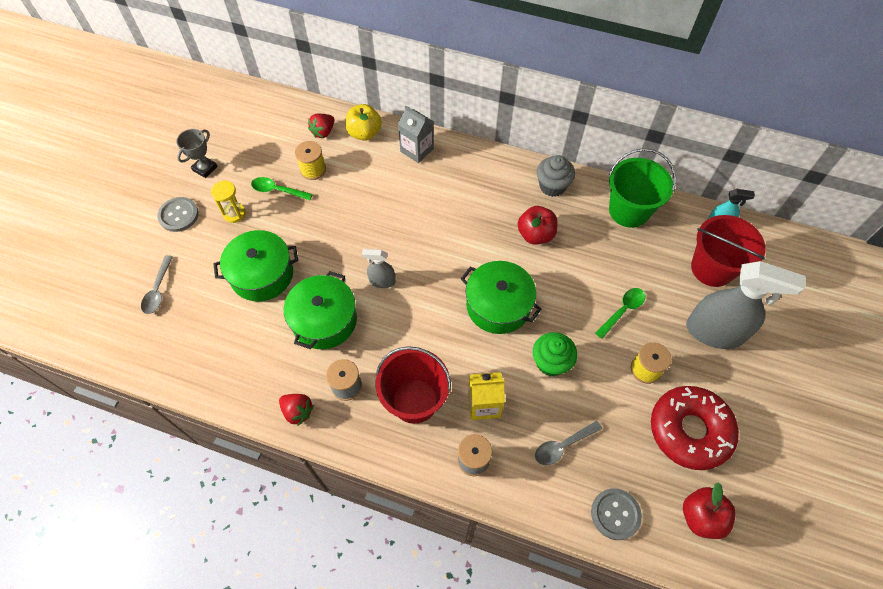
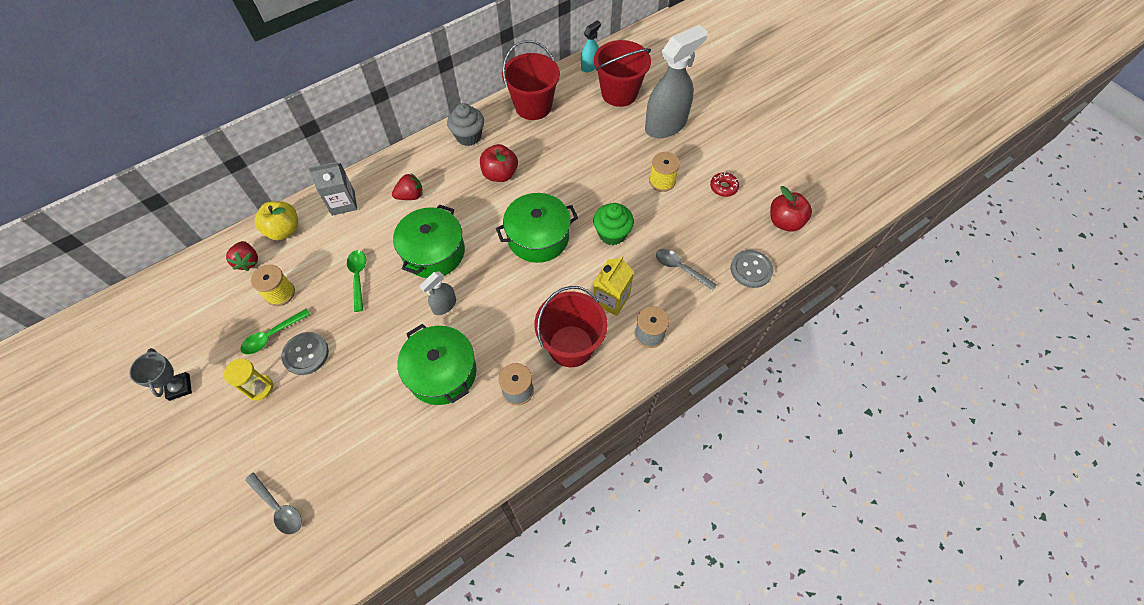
camera: 55 degrees left, 0 degrees up
grey button [157,197,199,232] -> grey button moved to [281,332,329,375]
green pot [213,230,298,302] -> green pot moved to [393,204,465,278]
red strawberry [279,394,314,426] -> red strawberry moved to [392,173,423,200]
grey spoon [535,421,602,465] -> grey spoon turned 120 degrees clockwise [656,249,717,291]
green spoon [595,288,645,339] -> green spoon moved to [347,250,366,312]
green bucket [609,148,676,228] -> red bucket [502,40,560,120]
red donut [651,386,739,470] -> red donut [710,172,739,197], size x0.41

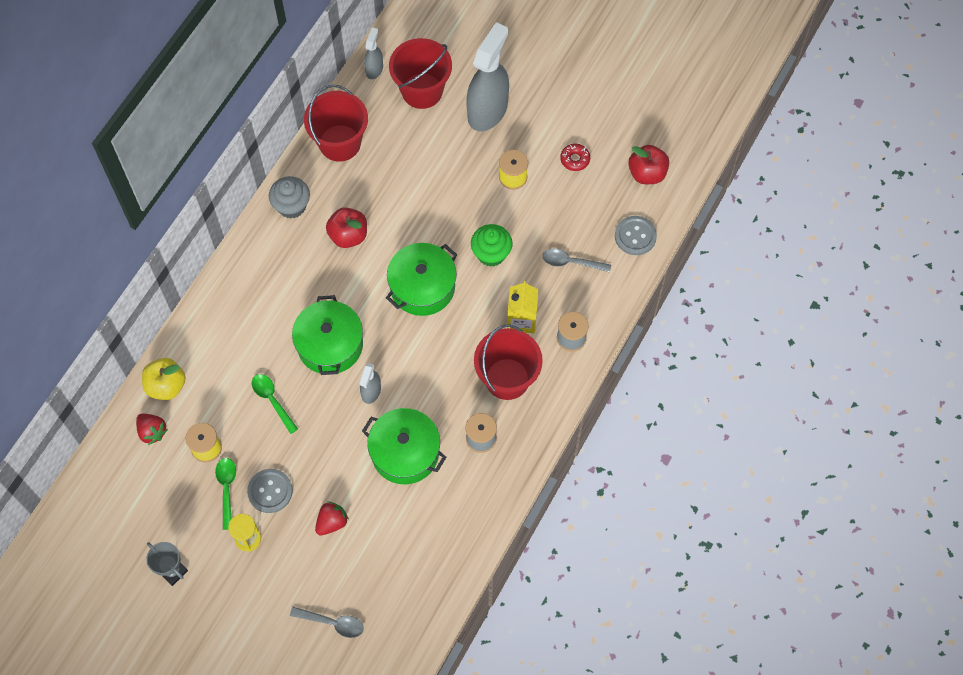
camera: 25 degrees left, 5 degrees up
green spoon [240,309,311,355] -> green spoon turned 150 degrees clockwise [215,458,236,530]
grey carton [309,162,357,216] -> none
red strawberry [392,173,423,200] -> red strawberry moved to [315,502,349,535]
turquoise spray bottle [581,20,601,73] -> grey spray bottle [364,27,383,79]

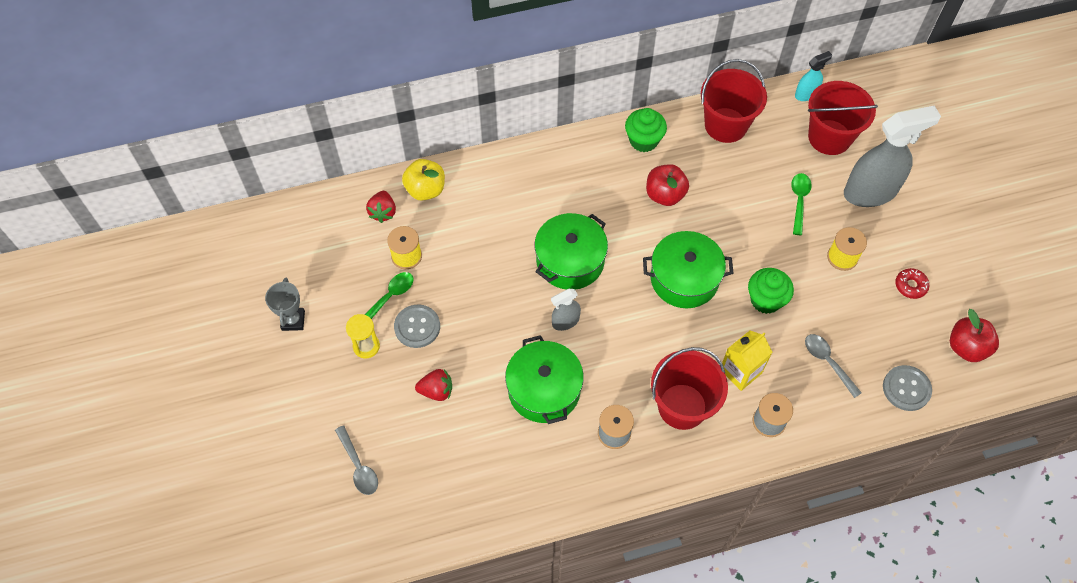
camera: 45 degrees right, 5 degrees down
green spoon [252,374,298,434] -> green spoon moved to [791,173,812,235]
grey cupcake [269,176,310,219] -> green cupcake [625,108,667,152]
grey spray bottle [364,27,383,79] -> turquoise spray bottle [795,51,832,101]

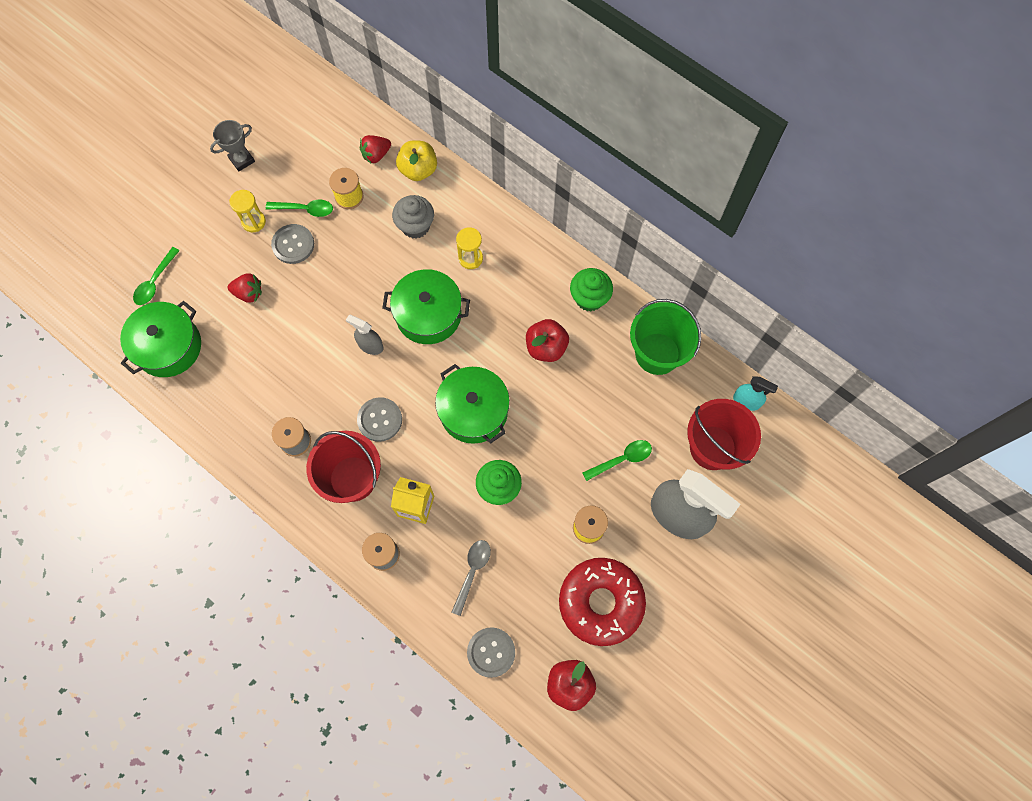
camera: 55 degrees right, 10 degrees up
grey spoon [335,426,378,495] -> green spoon [133,247,180,305]
red strawberry [415,369,452,401] -> red strawberry turned 45 degrees counterclockwise [228,274,262,303]
green pot [505,335,584,424] -> green pot moved to [120,301,201,377]
red bucket [701,59,767,143] -> green bucket [630,299,702,375]
red donut [895,268,929,299] -> red donut [559,558,646,646], size x2.46
none -> grey button [357,397,402,442]
none -> grey cupcake [392,195,434,239]
none -> yellow hourglass [456,227,483,269]

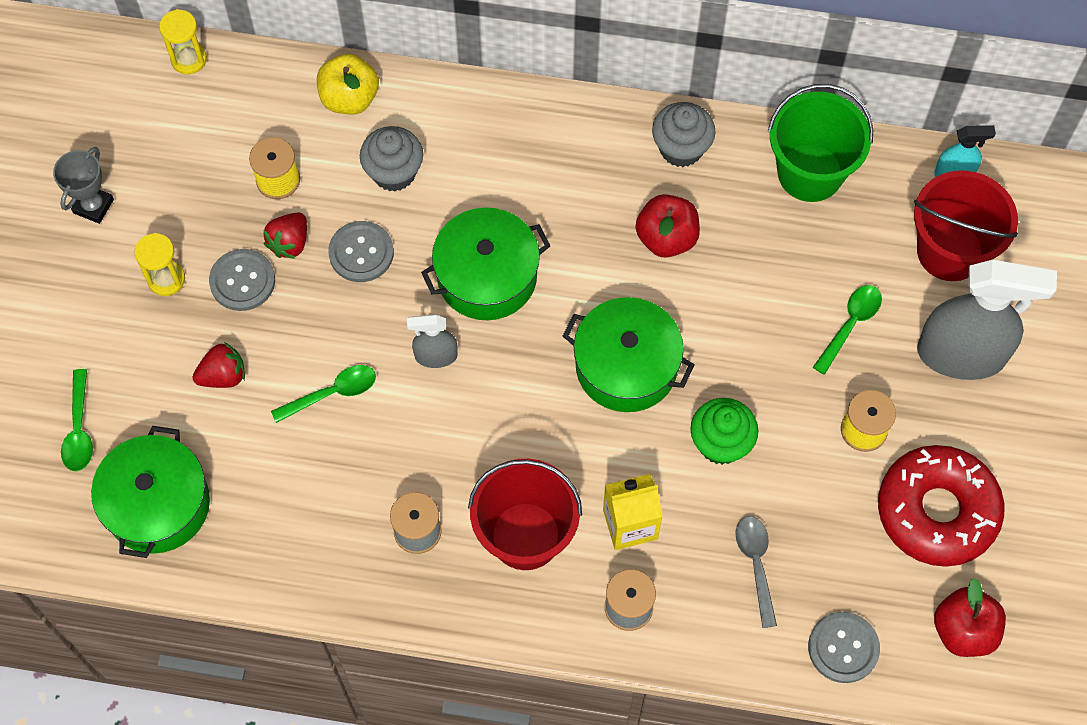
camera: 30 degrees left, 5 degrees down
green spoon [266,200,333,217] -> green spoon moved to [271,365,376,423]
grey button [357,397,402,442] -> grey button moved to [328,221,394,282]
red strawberry [360,135,391,163] -> red strawberry moved to [263,212,307,259]
yellow hourglass [456,227,483,269] -> yellow hourglass moved to [159,9,207,74]
green cupcake [570,268,613,312] -> grey cupcake [652,102,716,167]

